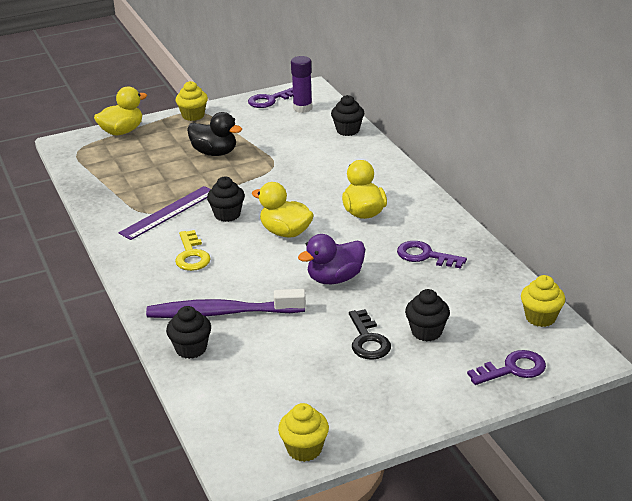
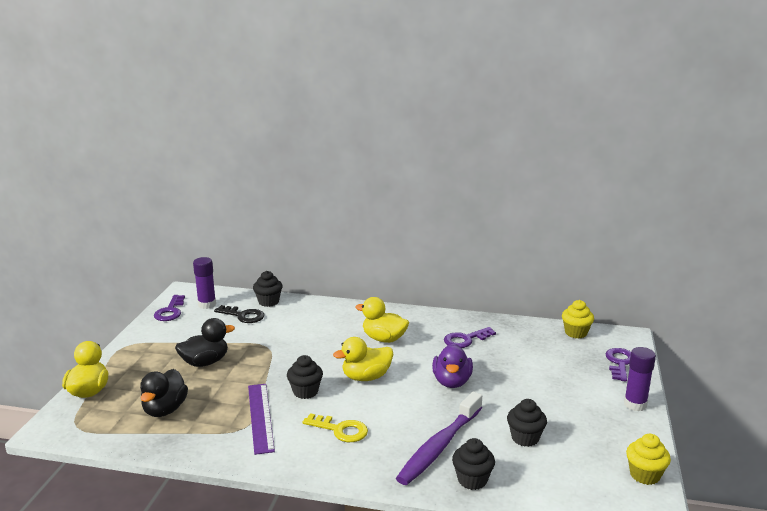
camera: 55 degrees left, 10 degrees down
yellow cupcake [176,81,208,121] -> none
black key [349,309,391,360] -> black key moved to [214,305,264,323]
black cupcake [405,289,450,341] -> black cupcake moved to [507,399,547,447]
none -> black duck [140,369,188,417]
none -> purple glue stick [624,347,656,411]

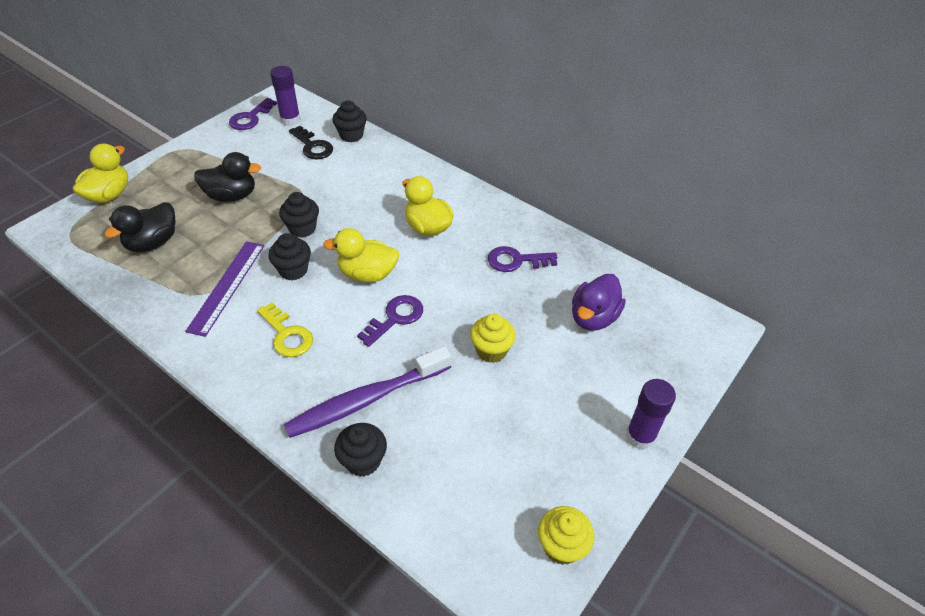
camera: 25 degrees right, 25 degrees up
purple duck [432,343,473,388] -> purple duck moved to [572,274,625,330]
black cupcake [507,399,547,447] -> black cupcake moved to [279,192,319,238]
yellow cupcake [562,300,594,338] -> yellow cupcake moved to [470,314,516,363]
purple key [606,348,631,381] -> purple key moved to [357,295,423,347]

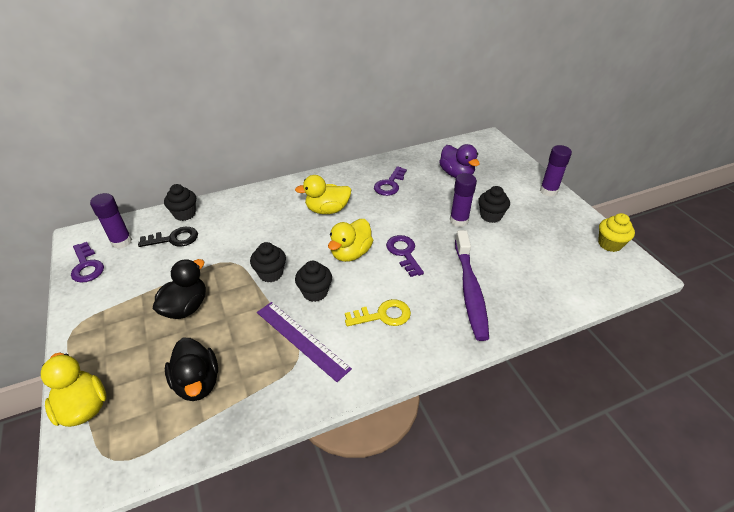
camera: 60 degrees left, 5 degrees down
black cupcake [334,423,387,477] -> black cupcake moved to [478,186,510,223]
yellow cupcake [470,314,516,363] -> purple glue stick [450,173,477,227]

